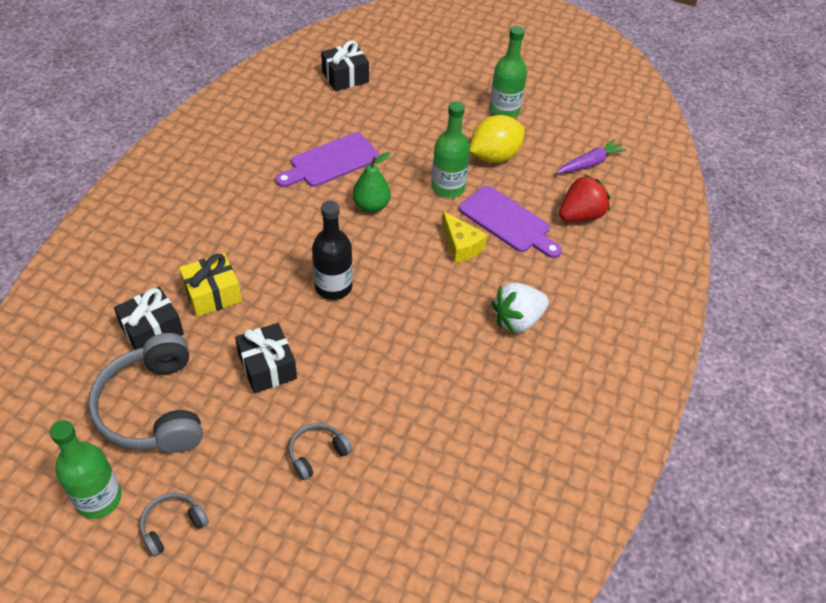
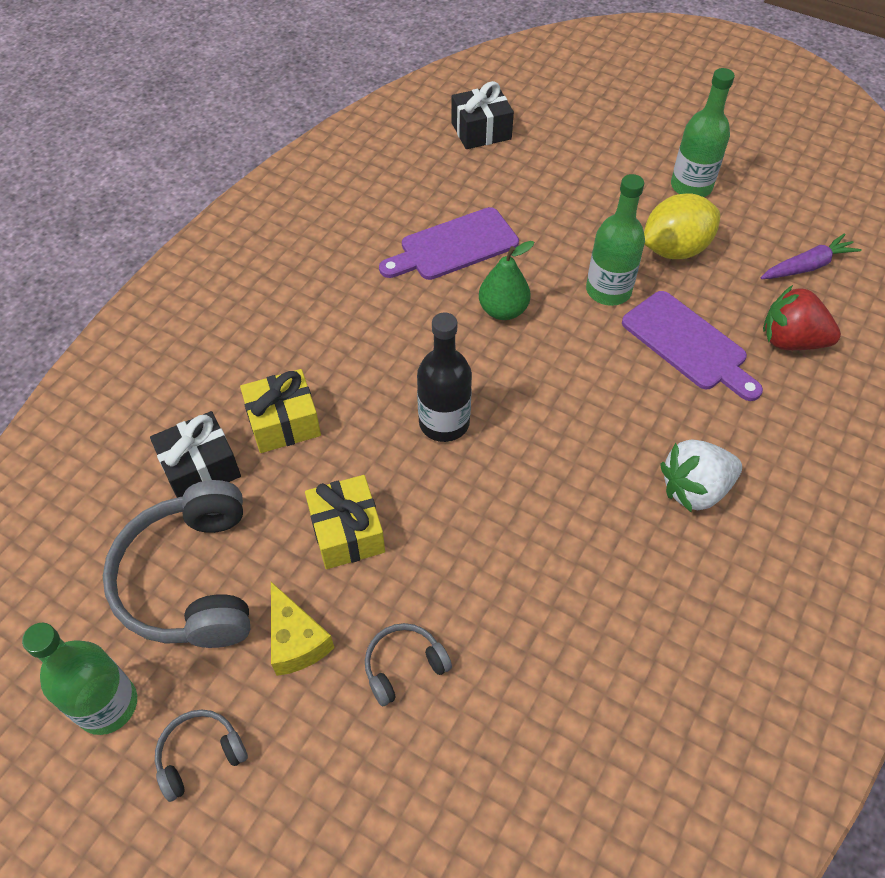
camera: 10 degrees right, 5 degrees up
black gift [235,323,297,393] -> yellow gift [305,475,385,569]
yellow cheese [442,211,487,263] -> yellow cheese moved to [271,582,334,676]
red strawberry [559,174,610,222] -> red strawberry turned 135 degrees counterclockwise [763,285,841,350]

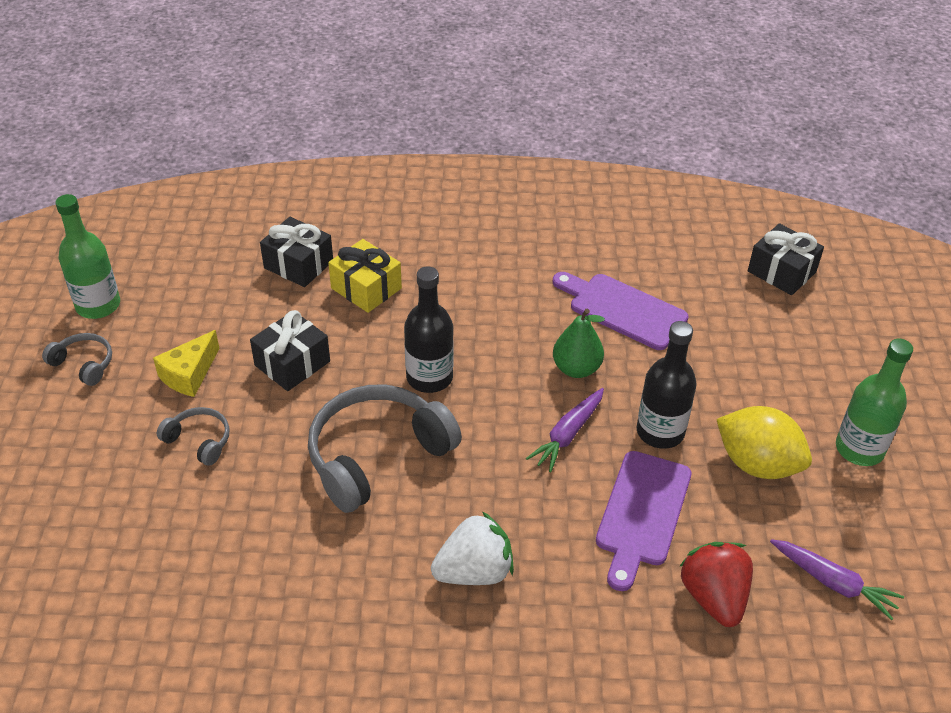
camera: 60 degrees right, 10 degrees down
grey headphones [103,480,250,648] -> grey headphones moved to [308,385,462,513]
yellow gift [305,475,385,569] -> black gift [250,310,330,391]
green bottle [586,174,645,306] -> black bottle [637,321,697,449]
white strawberry [660,439,742,513] -> white strawberry turned 120 degrees clockwise [431,511,514,585]
none -> purple carrot [526,388,604,472]

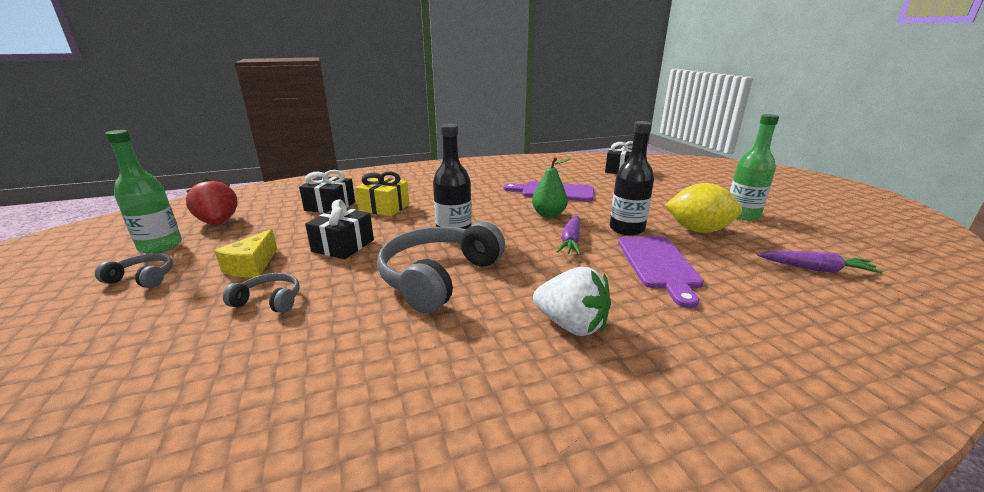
camera: 20 degrees left, 20 degrees down
white strawberry [431,511,514,585] -> white strawberry turned 75 degrees clockwise [533,267,611,336]
red strawberry [679,542,753,627] -> red strawberry moved to [186,178,238,225]

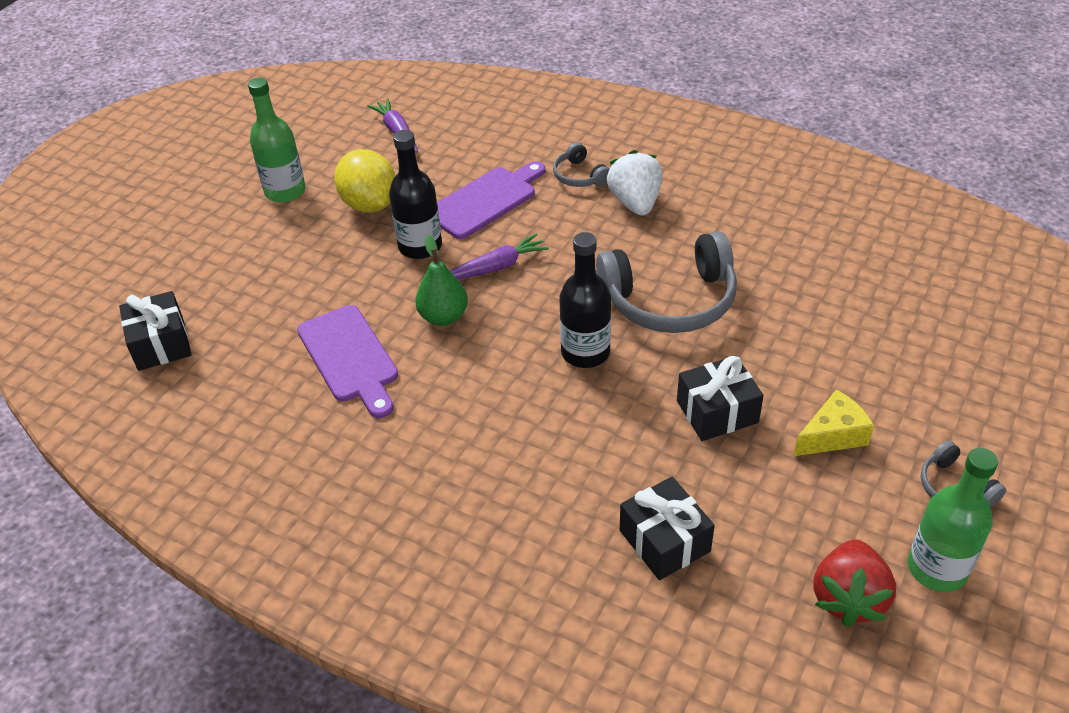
camera: 130 degrees left, 20 degrees up
grey headphones [223,273,300,313] -> grey headphones moved to [553,142,609,187]
yellow gift [355,172,409,216] -> none

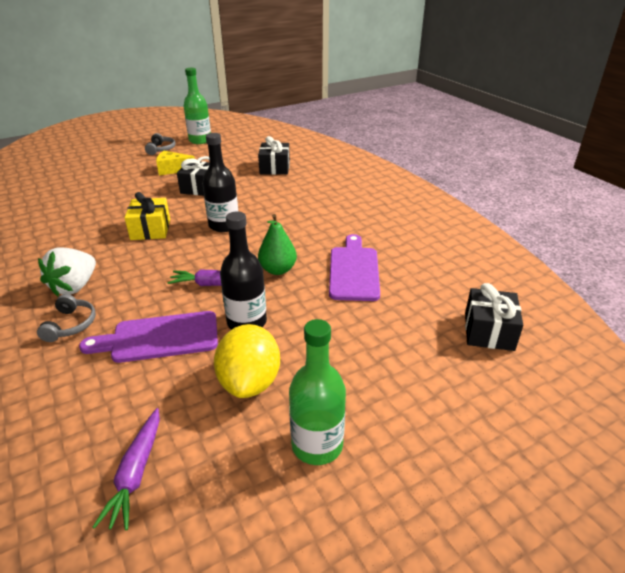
camera: 150 degrees left, 10 degrees down
grey headphones [596,231,737,333] -> yellow gift [124,192,170,240]
red strawberry [813,539,896,627] -> none

